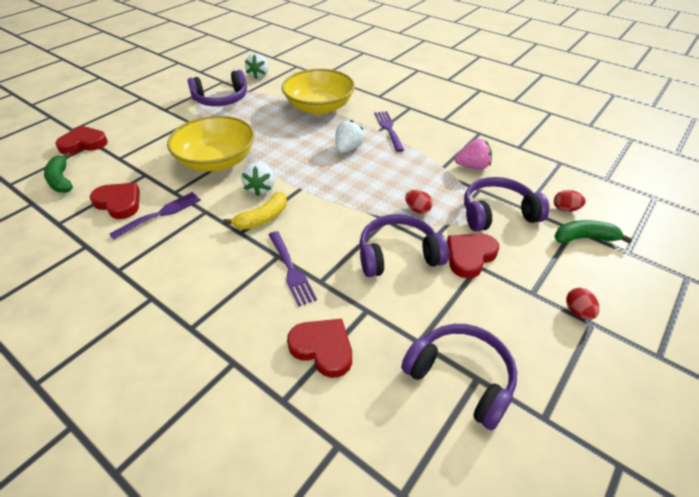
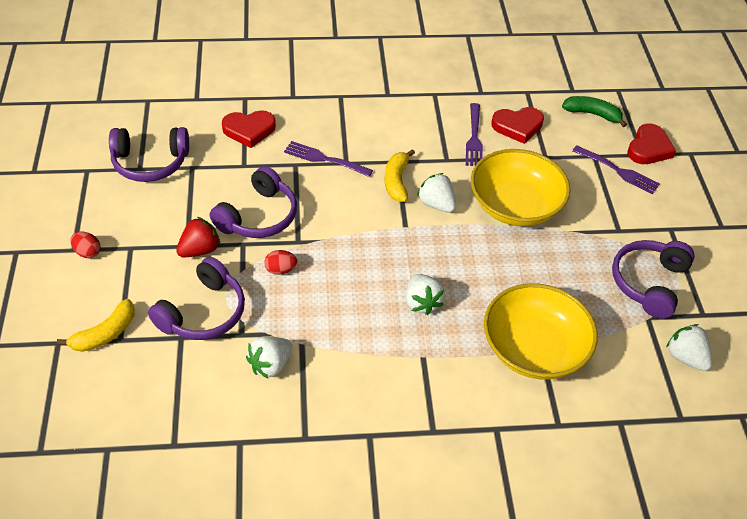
camera: 135 degrees right, 5 degrees up
purple fork [374,111,404,152] -> purple fork moved to [572,145,660,194]
red heart [447,233,499,278] -> red strawberry [176,217,220,257]
pink strawberry [455,139,492,170] -> white strawberry [246,337,292,379]
red egg [554,190,586,212] -> none
green banana [554,220,633,244] -> yellow banana [57,299,134,352]

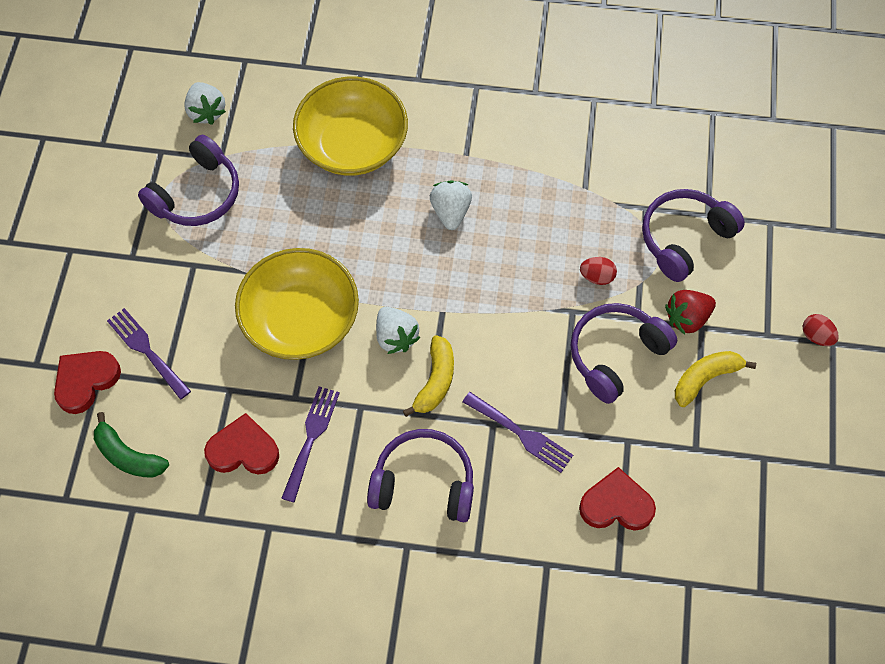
camera: 165 degrees left, 15 degrees up
yellow banana [57,299,134,352] -> yellow banana moved to [675,351,756,407]
purple headphones [109,127,189,182] -> purple headphones moved to [367,429,474,522]
white strawberry [246,337,292,379] -> none

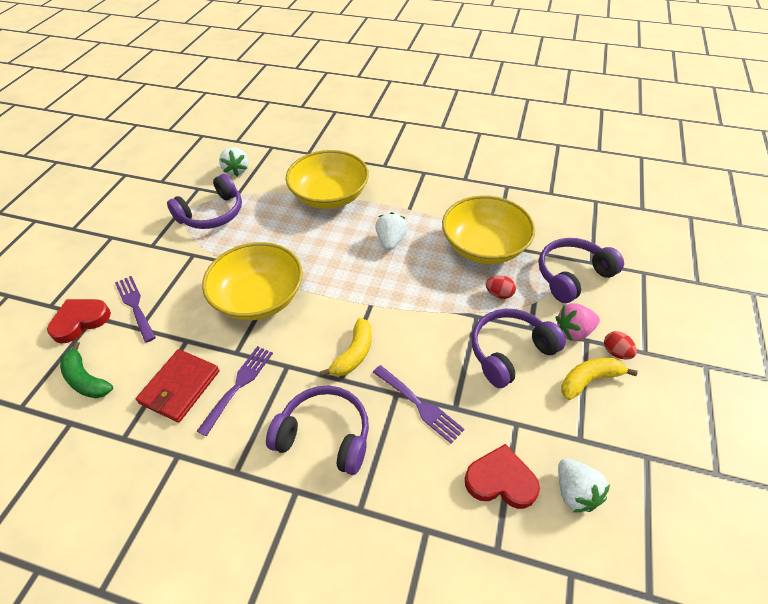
camera: 10 degrees right, 15 degrees down
red heart [204,413,279,475] -> red wallet [136,349,220,423]
white strawberry [376,307,421,354] -> white strawberry moved to [558,458,610,512]
red strawberry [665,290,716,335] -> pink strawberry [556,303,600,341]
red egg [803,314,839,346] -> red egg moved to [604,331,637,360]
none -> yellow bowl [442,195,535,264]

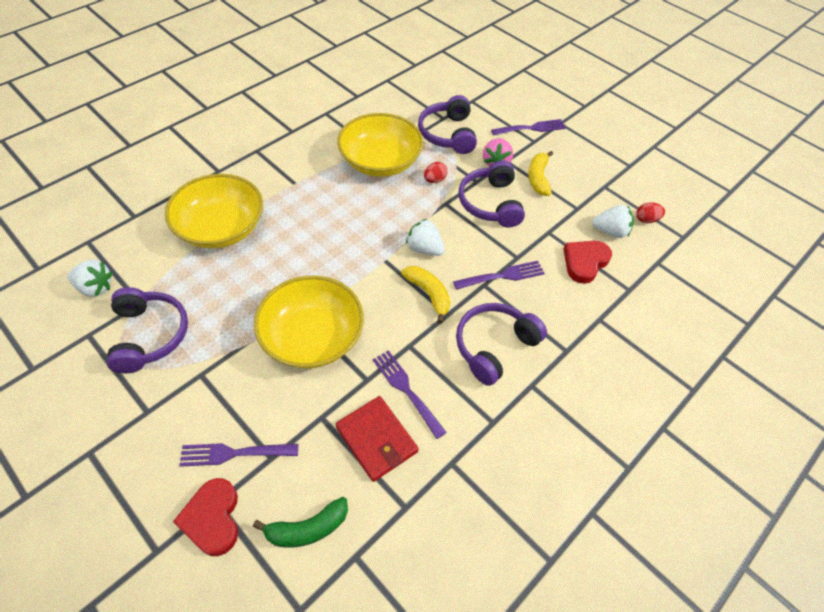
camera: 65 degrees left, 5 degrees up
white strawberry [375,212,408,250] -> white strawberry moved to [406,219,445,256]
red egg [604,331,637,360] -> red egg moved to [636,202,665,223]
none -> purple fork [491,119,566,135]

